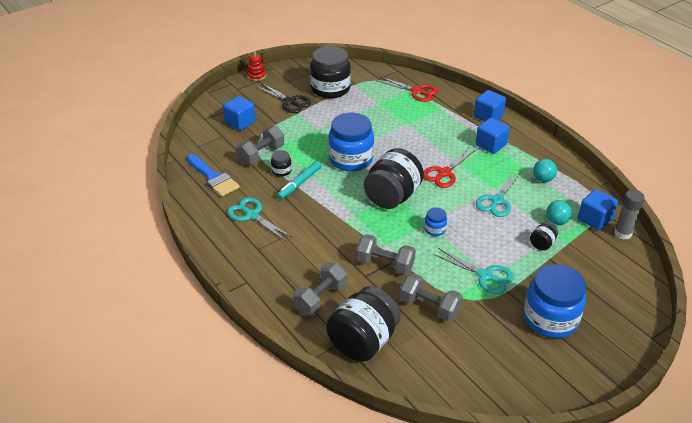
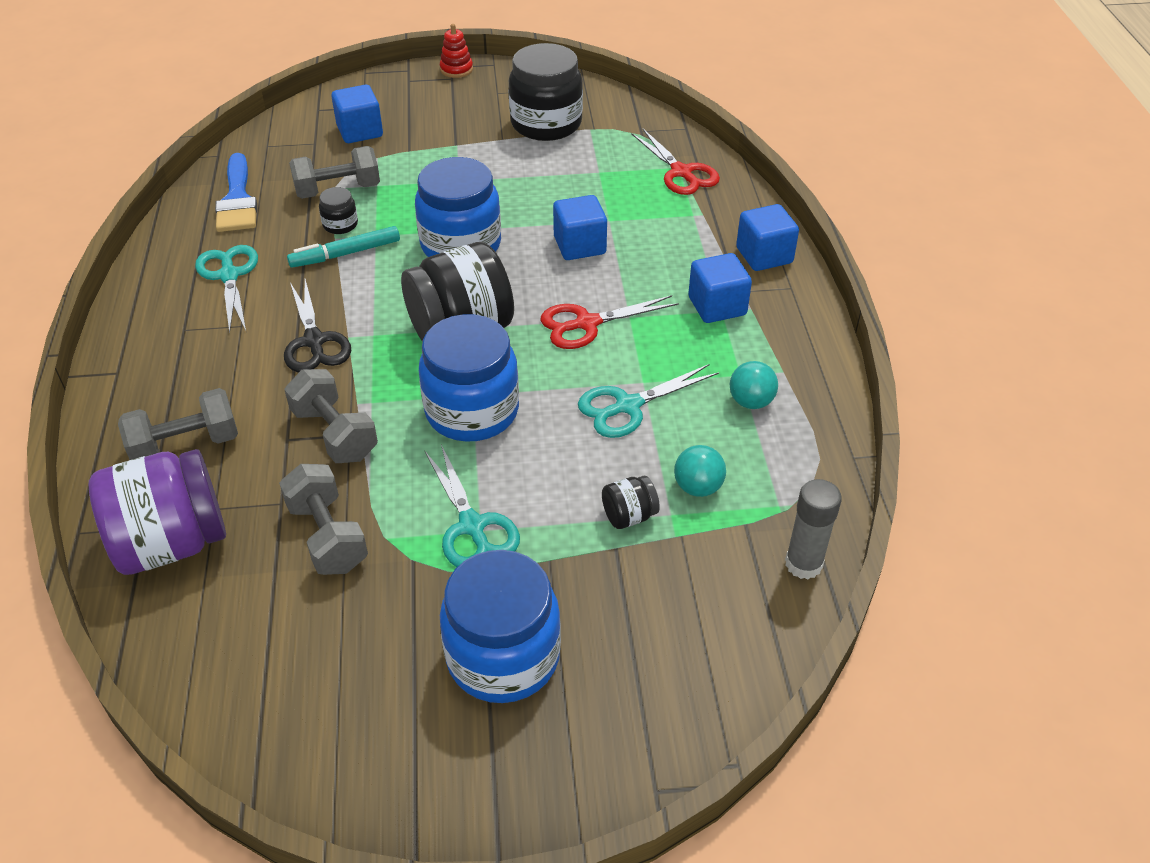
camera: 30 degrees right, 5 degrees up
black scissors [256,83,311,113] -> black scissors moved to [284,279,351,372]
black jar [326,286,401,362] -> purple jar [89,449,226,575]
blue jar [424,208,447,236] -> blue jar [419,314,519,442], size x2.25
blue cube [578,189,618,231] -> blue cube moved to [553,195,607,260]

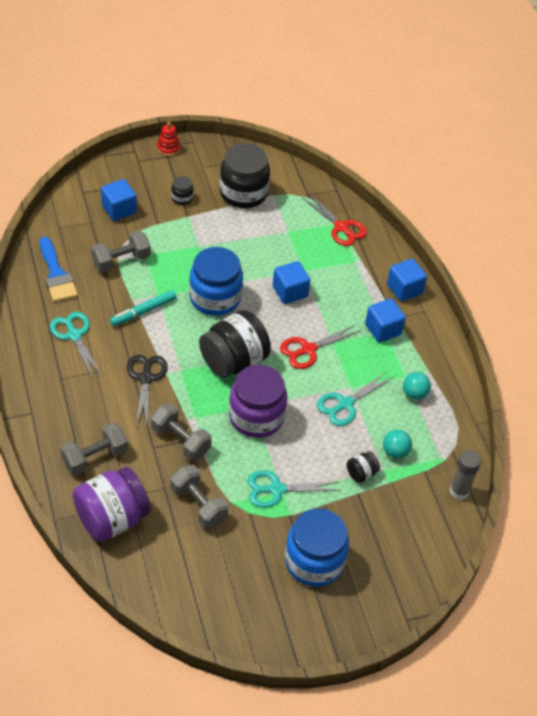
camera: 15 degrees left, 5 degrees up
black scissors [284,279,351,372] -> black scissors turned 150 degrees counterclockwise [127,355,168,427]
black jar [319,187,358,234] -> black jar moved to [171,176,194,205]
blue jar [419,314,519,442] -> purple jar [229,365,287,438]
turquoise scissors [425,444,520,567] -> turquoise scissors turned 120 degrees clockwise [247,470,340,508]

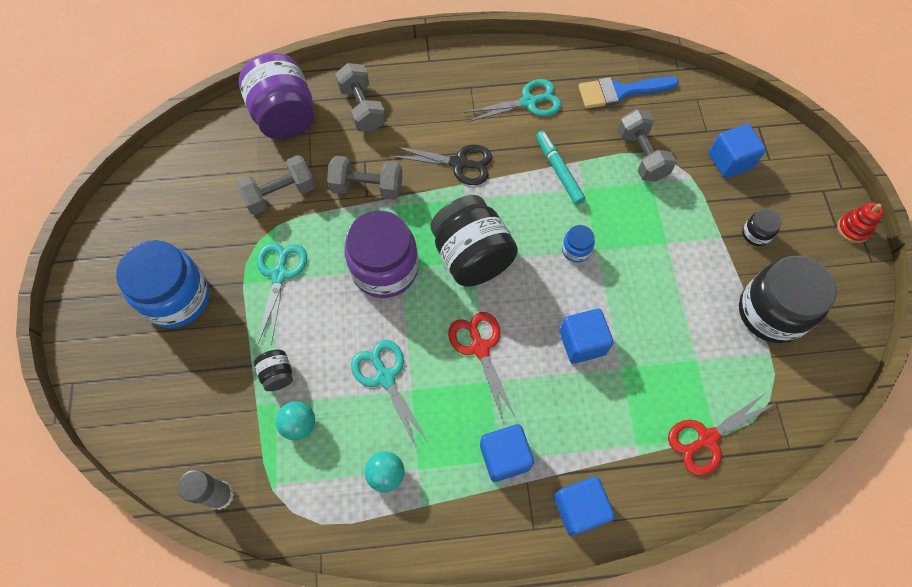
camera: 105 degrees right, 15 degrees up
grey dumbbell [151,403,212,461] -> grey dumbbell turned 45 degrees clockwise [327,156,403,200]
blue jar [189,247,243,316] -> blue jar [562,225,595,263], size x0.44

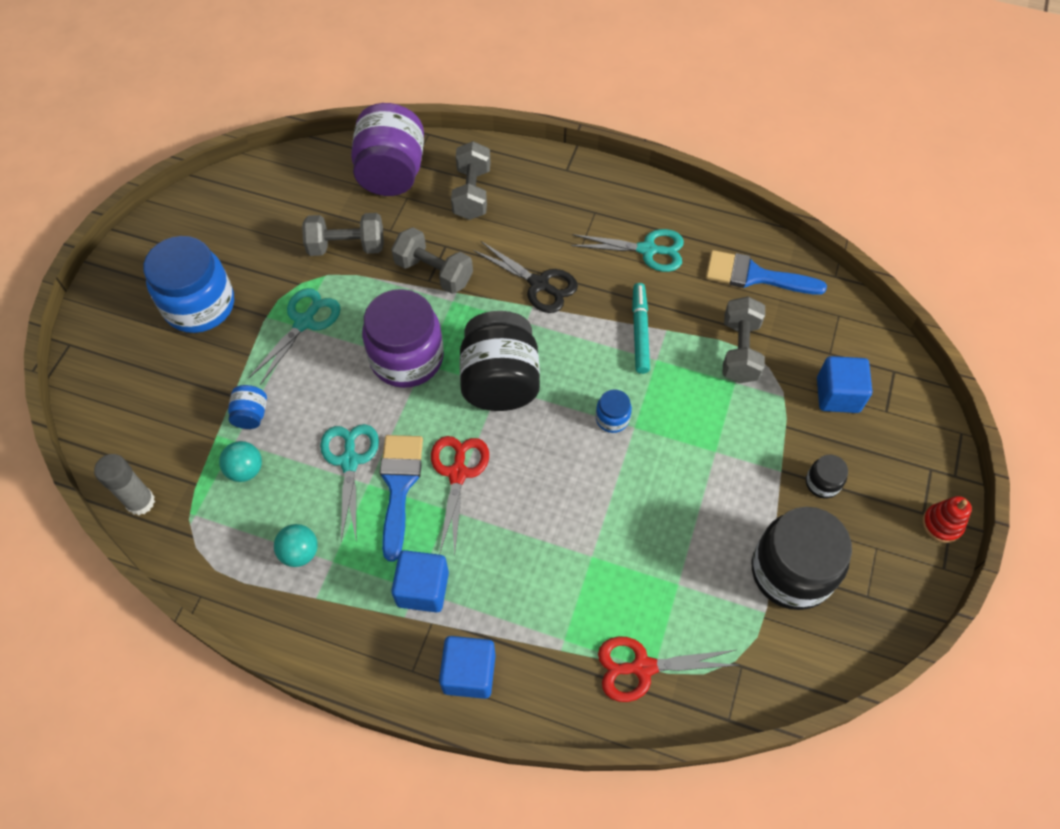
camera: 25 degrees right, 5 degrees down
black jar [254,350,293,391] -> blue jar [228,385,267,429]
blue cube [559,309,614,364] -> none
none -> blue brush [380,435,423,562]

